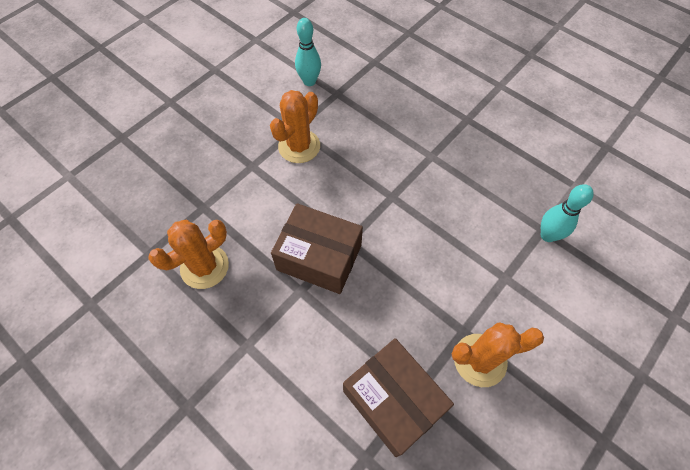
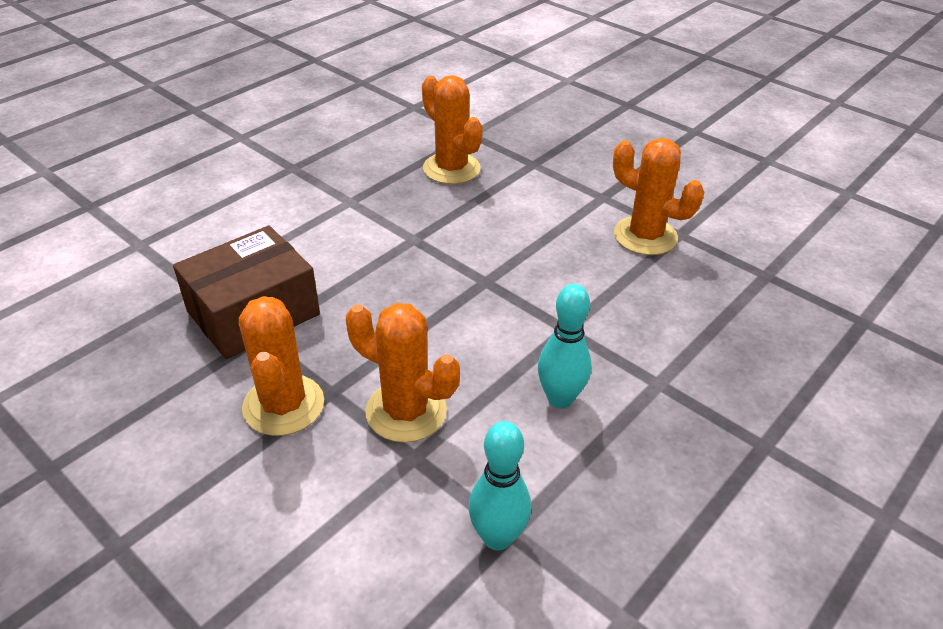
camera: 90 degrees right, 20 degrees down
brown box [271,203,363,294] -> none
turquoise bowling pin [295,18,321,86] -> turquoise bowling pin moved to [538,284,591,408]
none -> orange cactus [346,303,460,443]

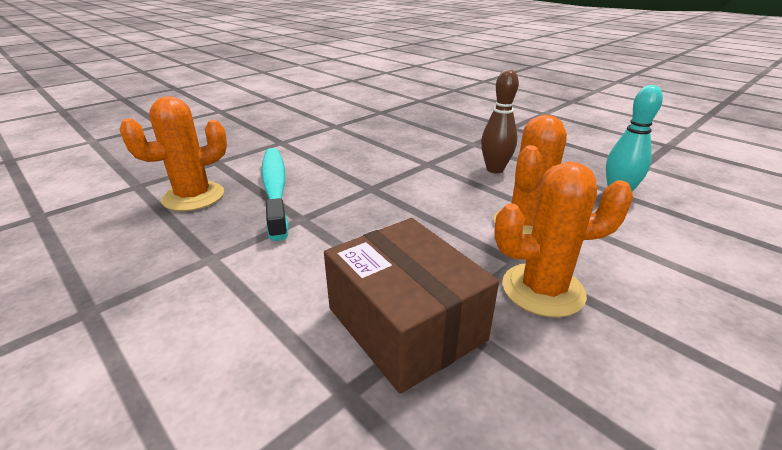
camera: 85 degrees left, 10 degrees down
turquoise bowling pin [538,284,591,408] -> brown bowling pin [481,69,519,174]
orange cactus [613,138,704,255] -> none
none -> turquoise toothbrush [261,148,289,241]

